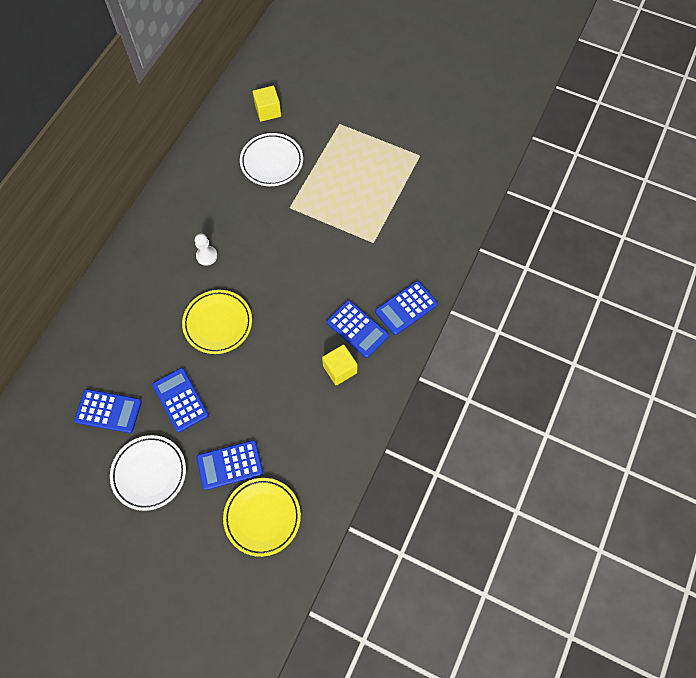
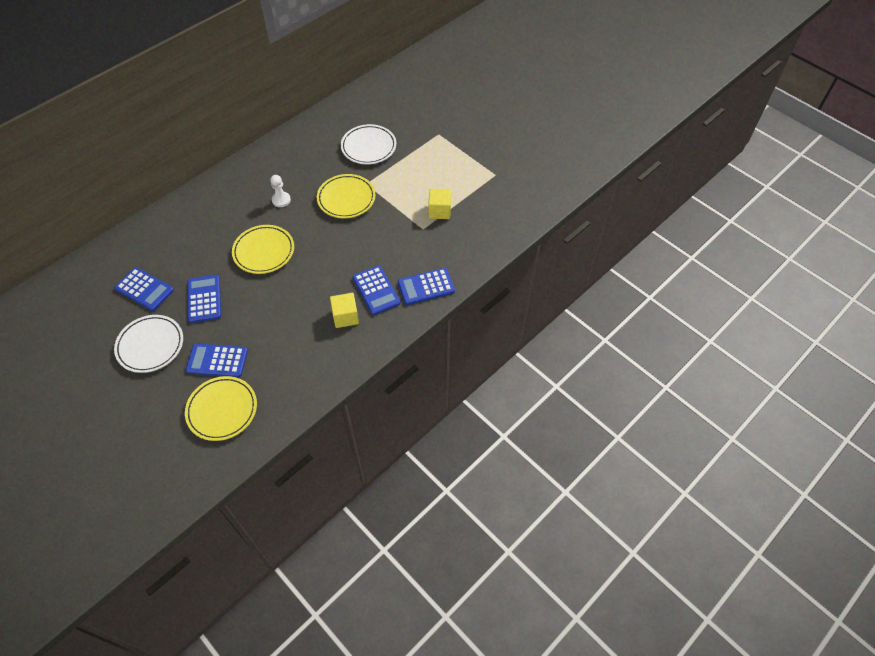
camera: 20 degrees right, 10 degrees down
yellow cube [253,86,281,122] -> yellow cube moved to [428,189,451,219]
none -> yellow plate [317,174,376,218]

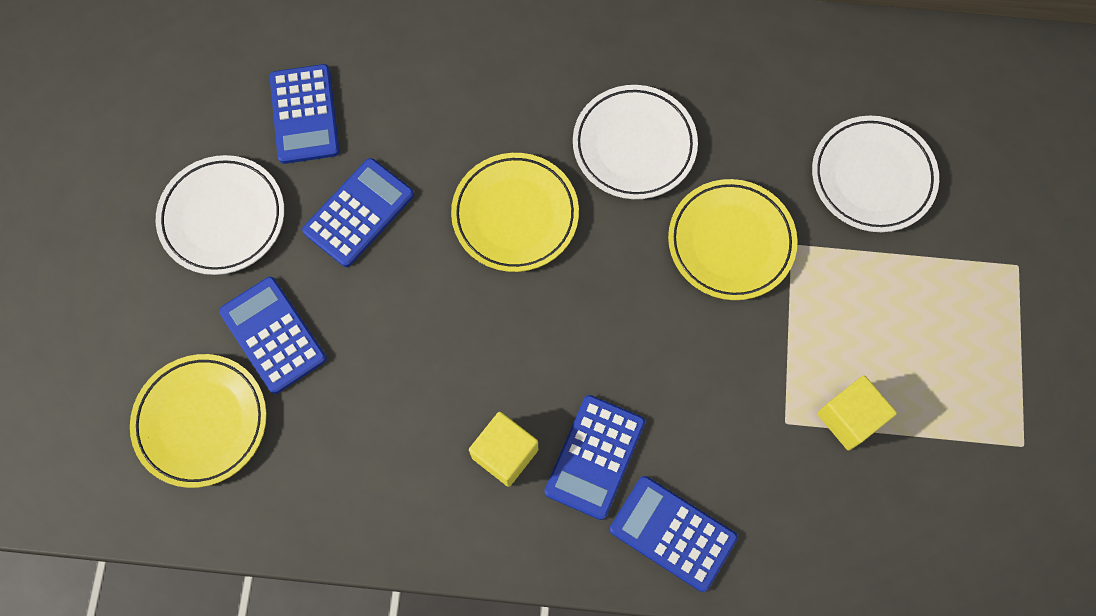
camera: 50 degrees right, 15 degrees up
white pawn [270,175,291,207] -> white plate [573,85,698,199]

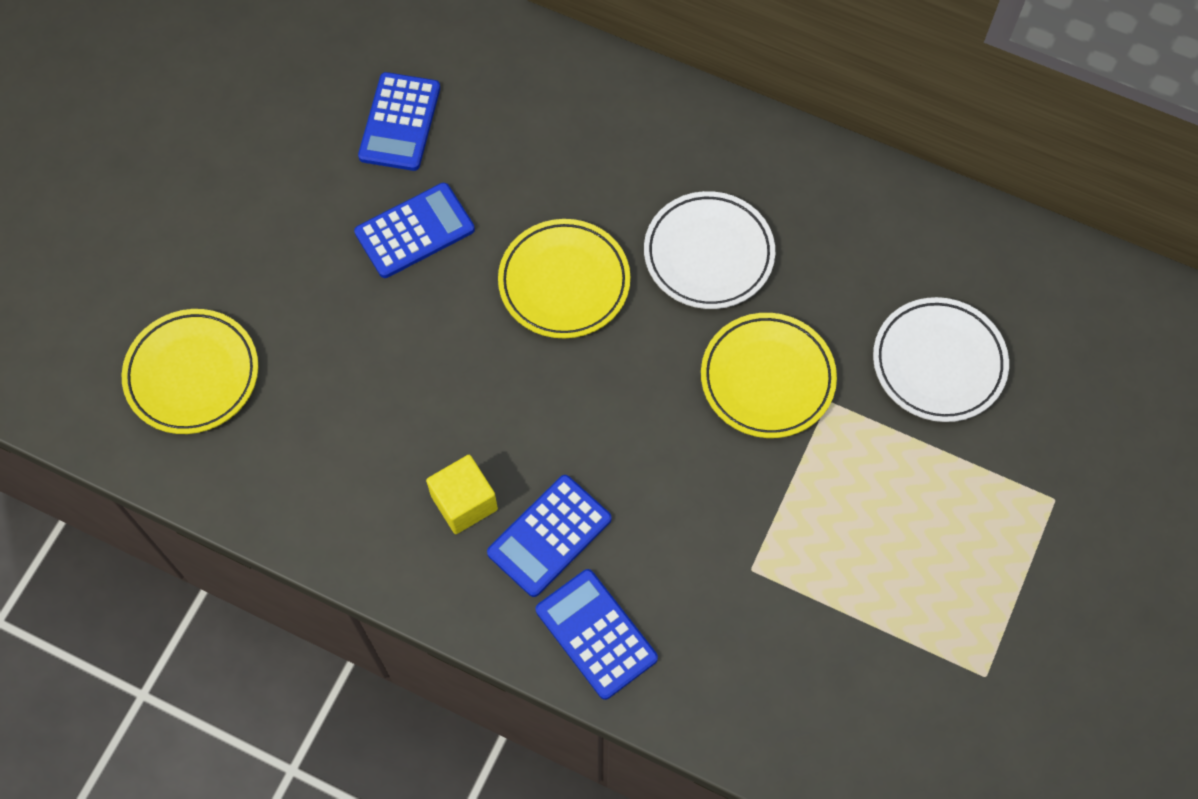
camera: 20 degrees right, 5 degrees down
white plate [156,155,284,275] -> none
blue calculator [219,277,327,394] -> none
yellow cube [817,375,897,451] -> none

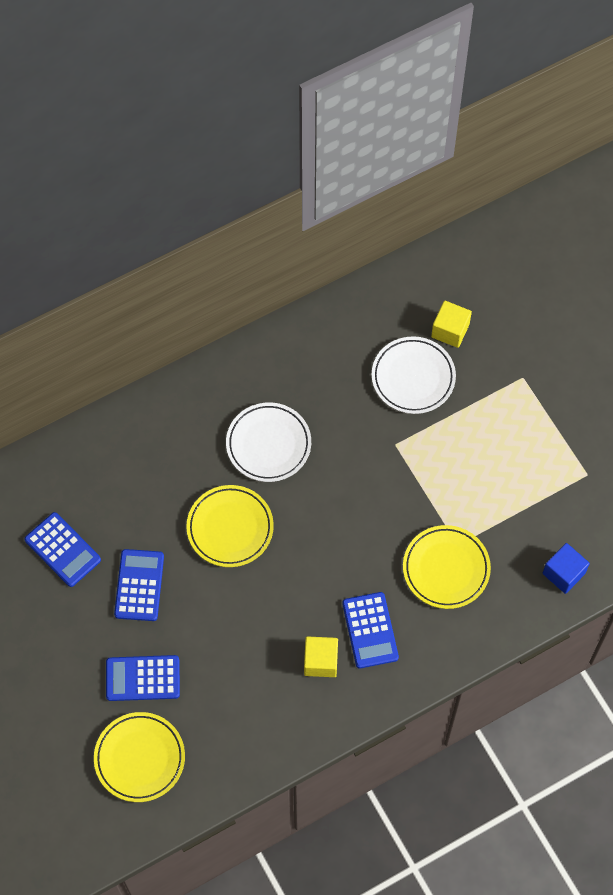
camera: 55 degrees left, 0 degrees up
blue calculator [536,569,658,700] -> blue calculator moved to [106,655,180,701]
yellow plate [701,313,837,438] -> yellow plate moved to [403,525,491,609]
none -> yellow cube [431,301,472,348]
none -> blue cube [542,543,590,594]

